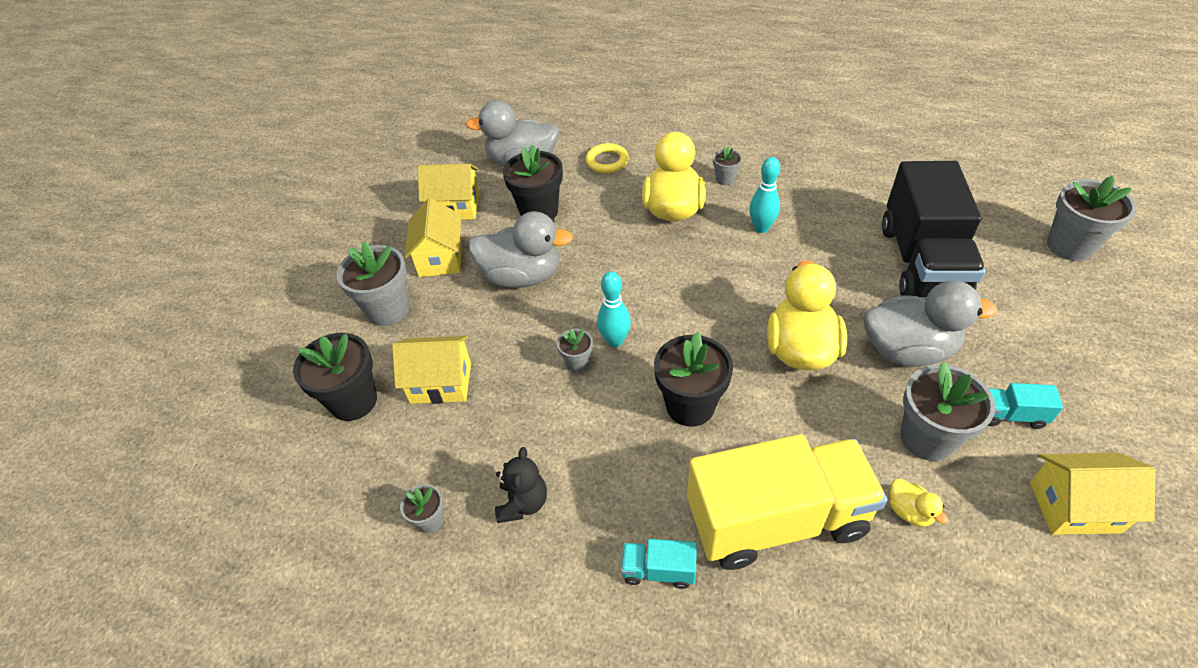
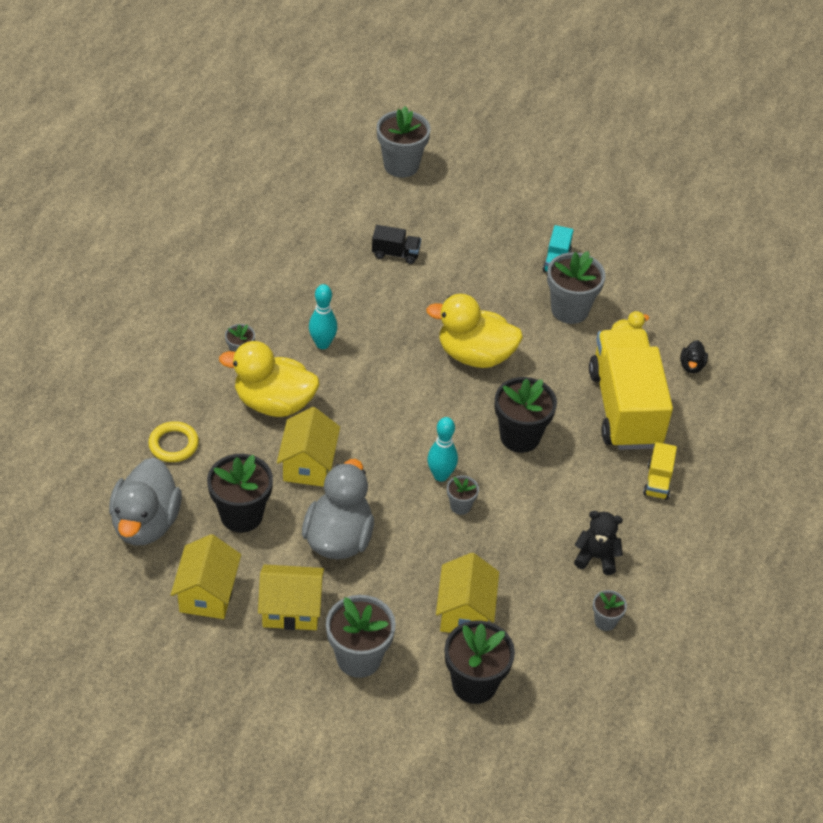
camera: 90 degrees left, 0 degrees up
turquoise truck [621,539,697,589] -> yellow truck [643,442,677,500]
grey duck [864,280,997,367] -> none
black truck [882,161,986,299] -> black truck [372,225,421,264], size x0.41
yellow house [1030,453,1156,535] -> yellow house moved to [277,407,340,487]
none -> black duck [680,340,708,373]

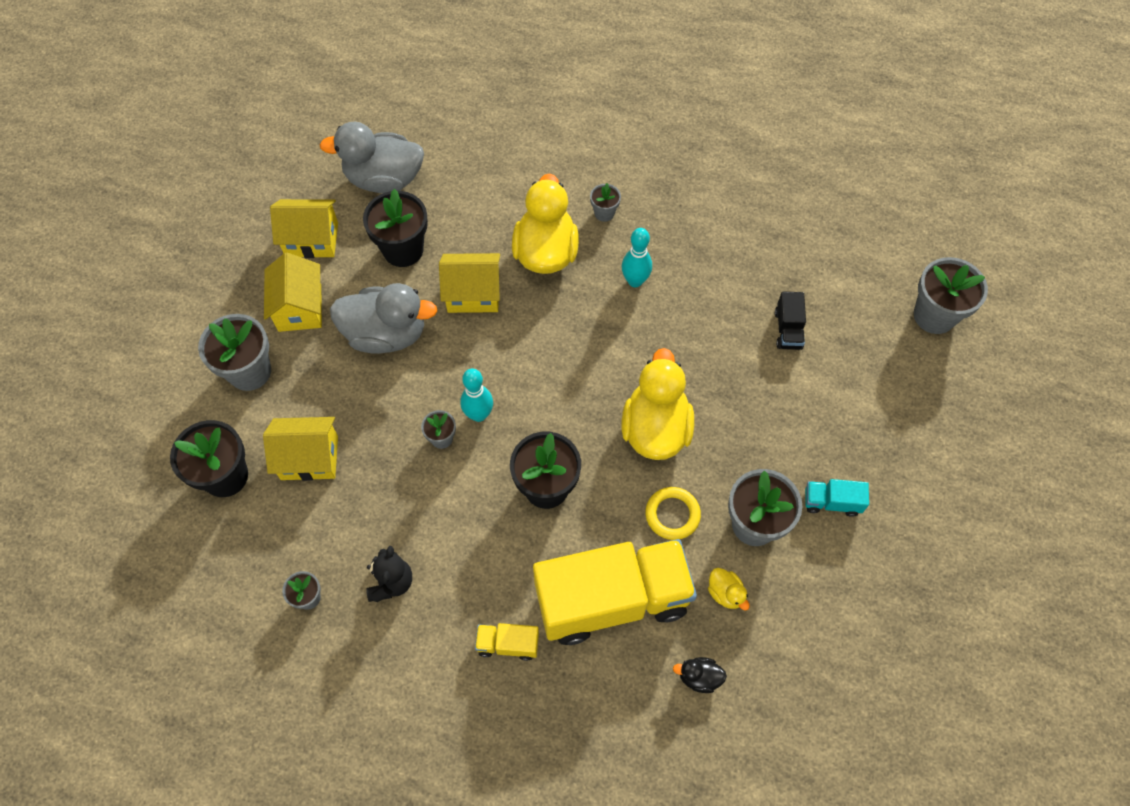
camera: 85 degrees right, 15 degrees up
yellow ring [148,421,199,462] -> yellow ring moved to [645,487,701,540]

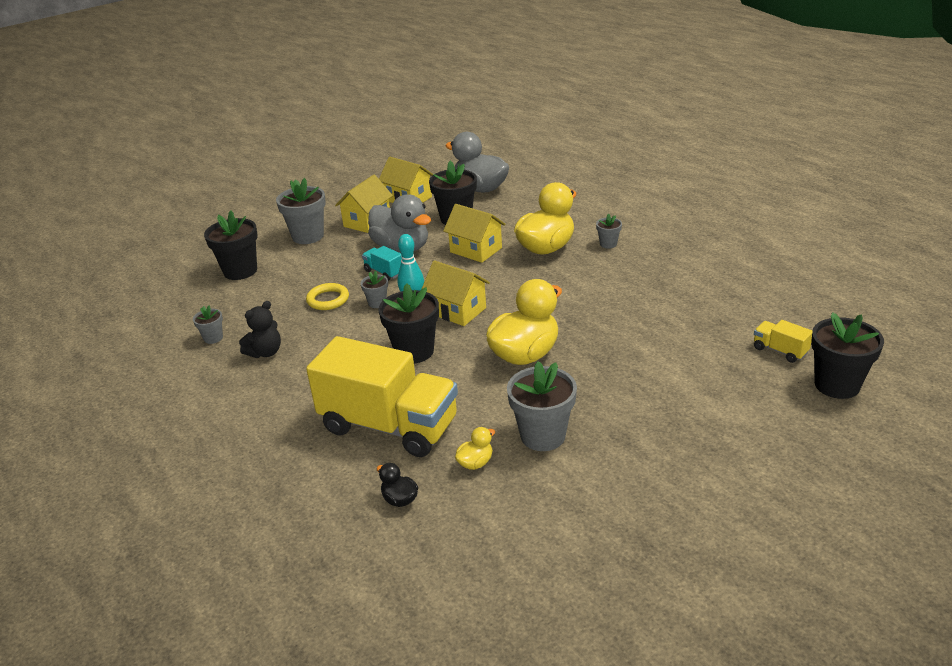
camera: 40 degrees right, 30 degrees down
yellow house [263,417,338,481] -> yellow house moved to [421,260,490,326]
yellow truck [475,623,539,661] -> yellow truck moved to [754,320,812,363]
turquoise bowling pin [622,228,652,287] -> none
yellow ring [645,487,701,540] -> yellow ring moved to [306,283,349,310]
yellow duck [708,568,750,610] -> yellow duck turned 135 degrees counterclockwise [455,427,495,470]
black truck [775,292,806,350] -> none
turquoise truck [805,479,869,517] -> turquoise truck moved to [362,246,402,281]
grey flower pot [914,257,988,334] -> black flower pot [811,312,884,399]

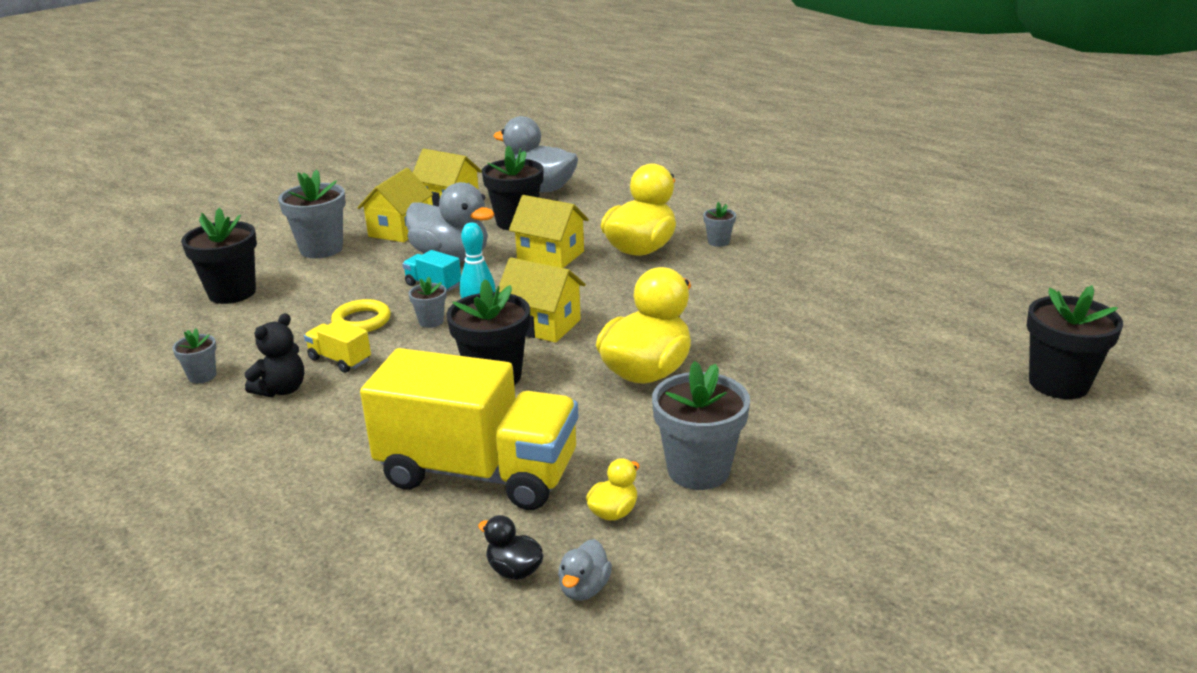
camera: 10 degrees left, 5 degrees down
yellow truck [754,320,812,363] -> yellow truck moved to [304,320,371,373]
none -> grey duck [558,539,612,601]

